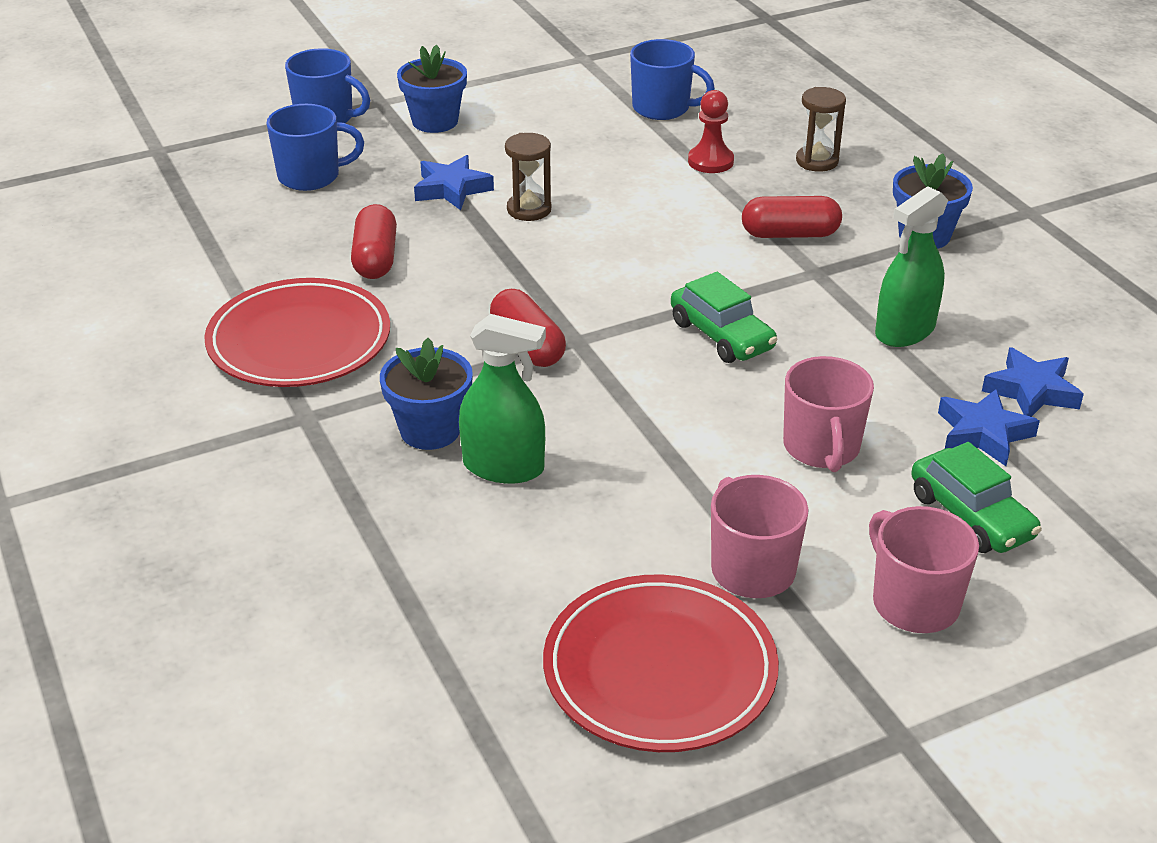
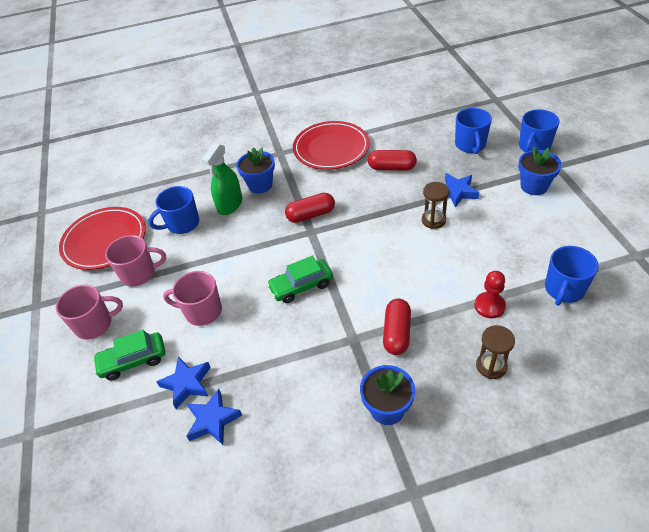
camera: 105 degrees right, 10 degrees up
green spray bottle [875,186,948,347] -> none
none -> blue mug [148,186,199,234]

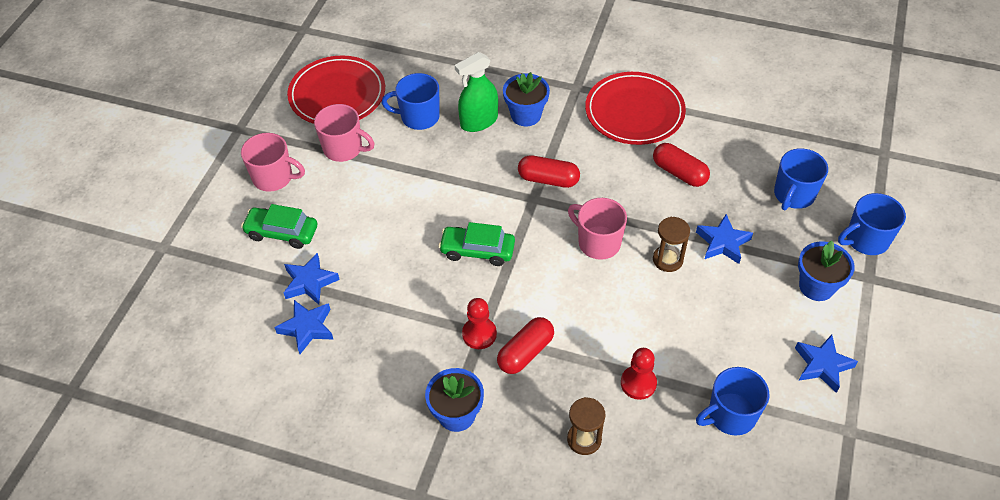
camera: 30 degrees right, 5 degrees up
pink mug [163,271,222,326] -> pink mug moved to [568,198,627,260]
none -> red pawn [462,298,497,349]
none -> blue star [795,335,858,393]

